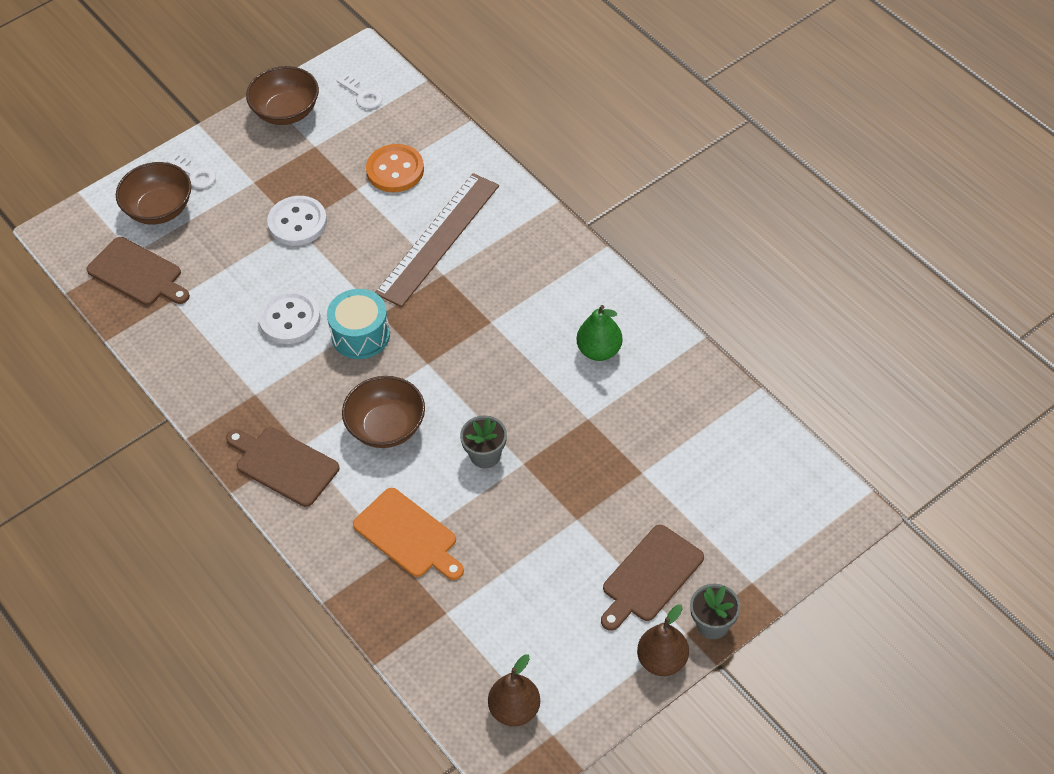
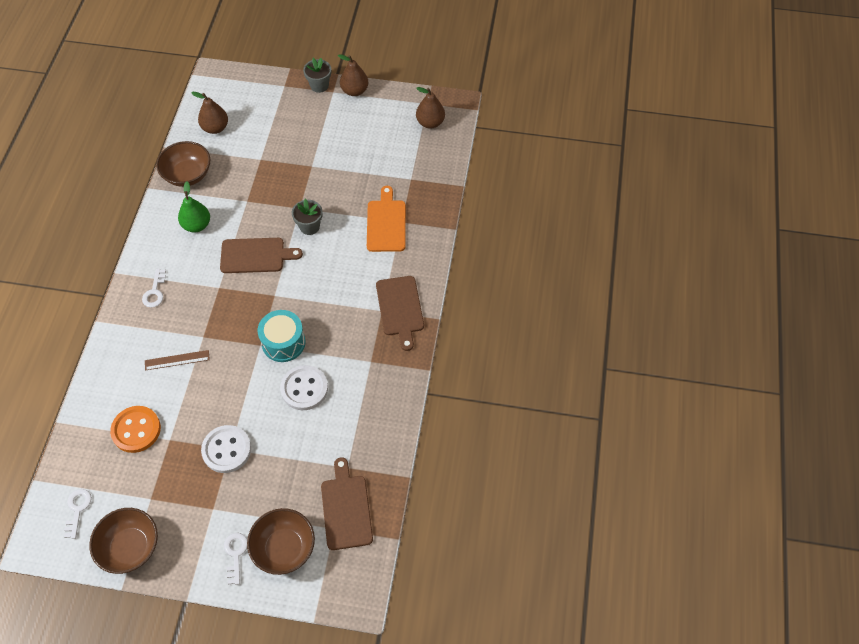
camera: 135 degrees left, 5 degrees up
brown bowl [342,376,425,448] -> brown bowl moved to [156,141,210,187]
brown ruler [375,173,499,307] -> brown ruler [145,350,210,371], size x0.46
brown cutting board [601,525,704,631] -> brown cutting board moved to [220,238,303,273]
none -> white key [142,269,166,308]
none -> brown pear [191,92,228,134]

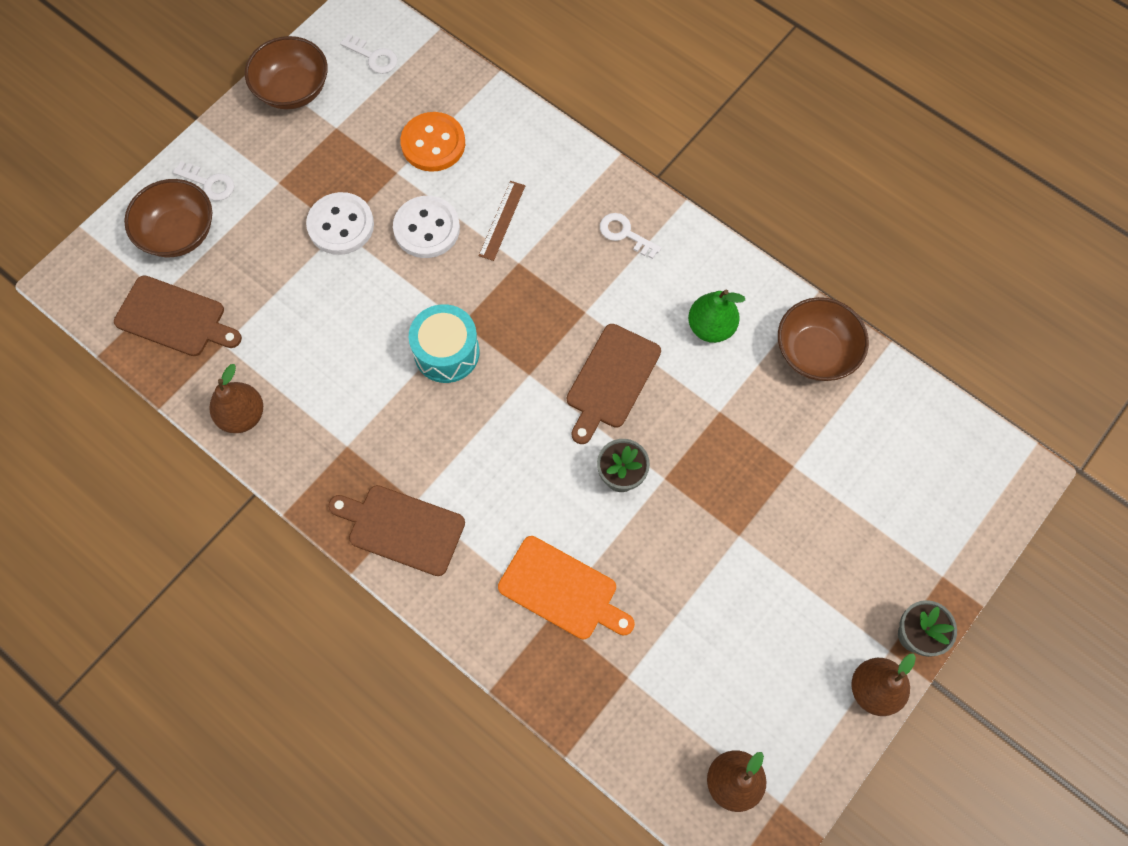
camera: 120 degrees right, 10 degrees up
brown pear [191,92,228,134] -> brown pear moved to [209,364,263,433]
white button [280,365,328,410] -> white button moved to [393,196,460,258]

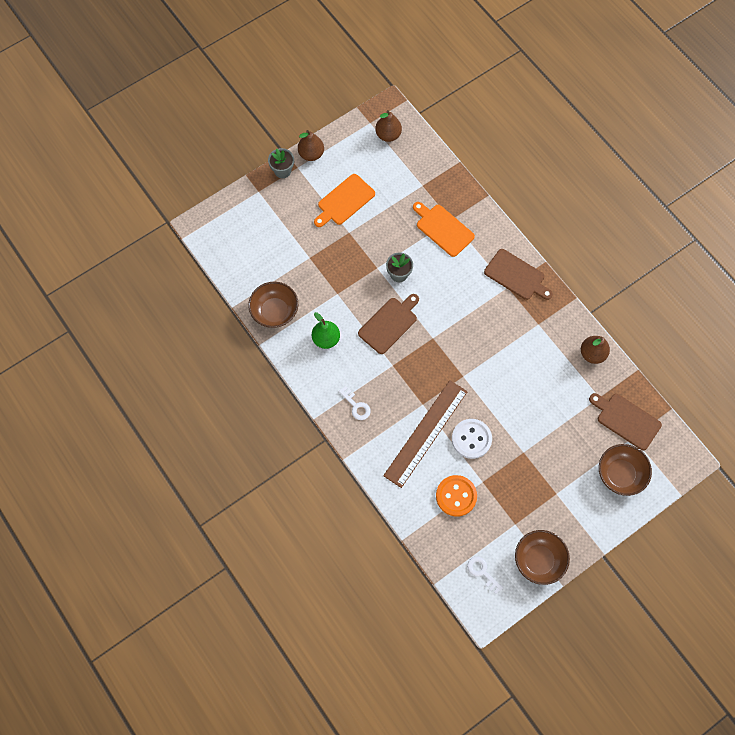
camera: 165 degrees left, 0 degrees up
white key [173,161,234,201] -> none
white button [306,192,374,255] -> none
turquoise drum [409,304,480,383] -> none
brown ruler [479,181,525,261] -> brown ruler [383,380,468,488], size x2.19
none -> orange cutting board [314,174,375,227]

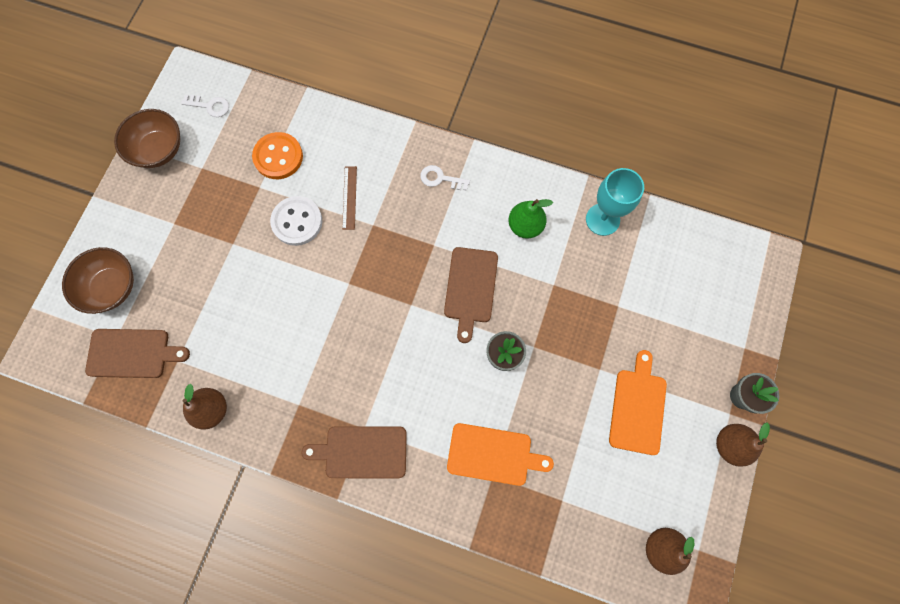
camera: 145 degrees right, 5 degrees up
brown bowl [248,282,298,328] -> turquoise goblet [586,168,644,236]
brown ruler [383,380,468,488] -> brown ruler [342,166,357,230], size x0.46

